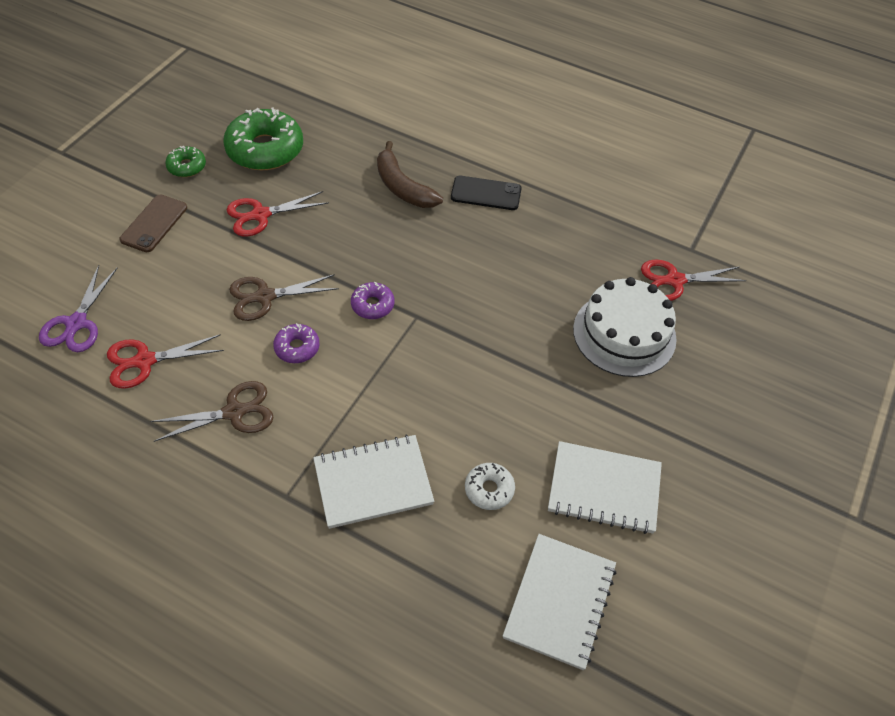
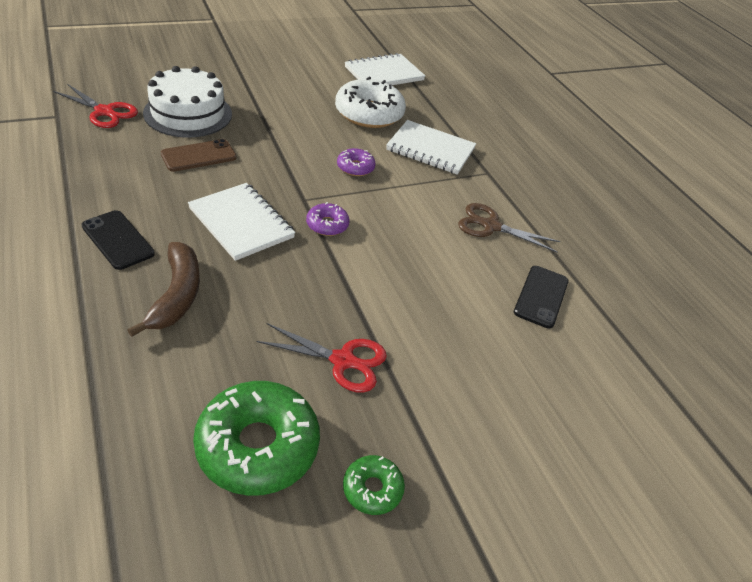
camera: 145 degrees left, 10 degrees down
purple scissors [39,265,117,352] -> none
red scissors [107,334,224,389] -> black phone [514,266,569,329]
brown phone [120,195,187,252] -> brown phone moved to [161,139,237,172]
brown scissors [229,274,339,321] -> none
purple donut [273,323,320,363] -> purple donut moved to [337,148,376,176]
white donut [465,463,515,510] -> white donut [335,77,406,128], size x2.04
white notebook [548,441,662,534] -> white notebook moved to [188,183,295,261]

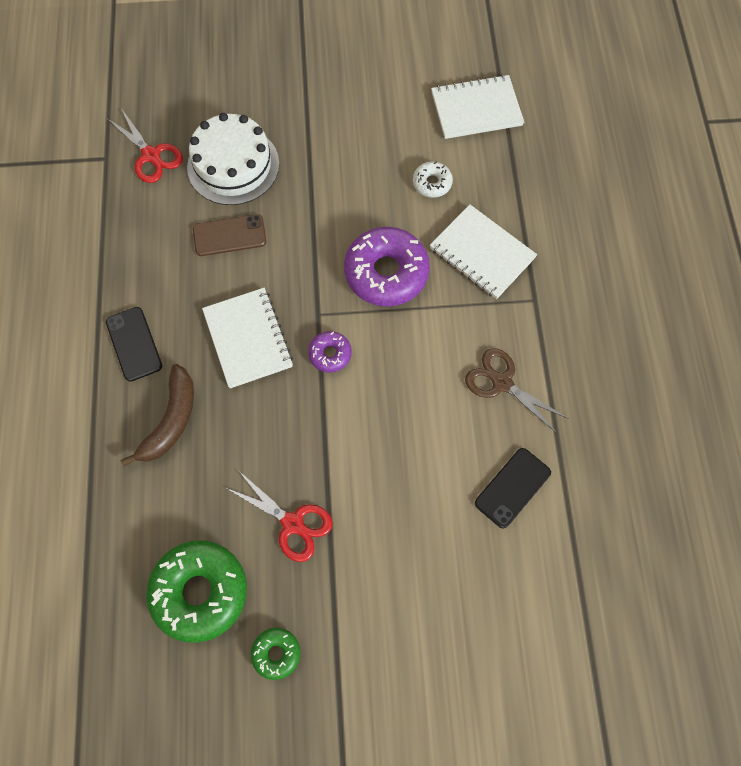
camera: 25 degrees right, 25 degrees up
white donut [335,77,406,128] -> white donut [413,161,453,198], size x0.49
purple donut [337,148,376,176] -> purple donut [344,227,430,306], size x2.04

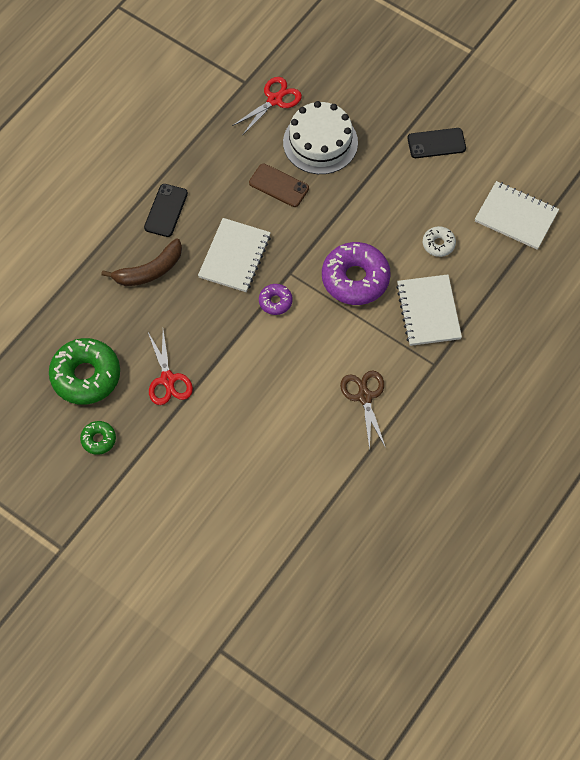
camera: 40 degrees right, 5 degrees down
red scissors [108,108,183,183] -> red scissors turned 135 degrees counterclockwise [232,77,302,136]
black phone [475,448,551,529] -> black phone moved to [408,128,466,158]

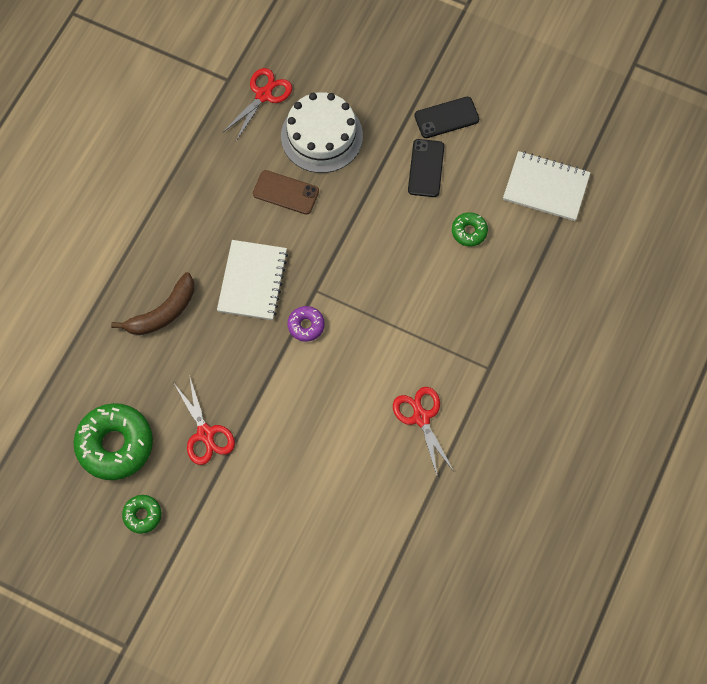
camera: 10 degrees left, 5 degrees up
black phone [144,184,188,237] -> black phone moved to [408,139,444,197]
purple donut [322,242,391,305] -> none
brown scissors [340,371,386,450] -> red scissors [393,387,454,478]
white notebook [396,274,462,346] -> none
white donut [423,226,456,257] -> green donut [452,212,488,247]

